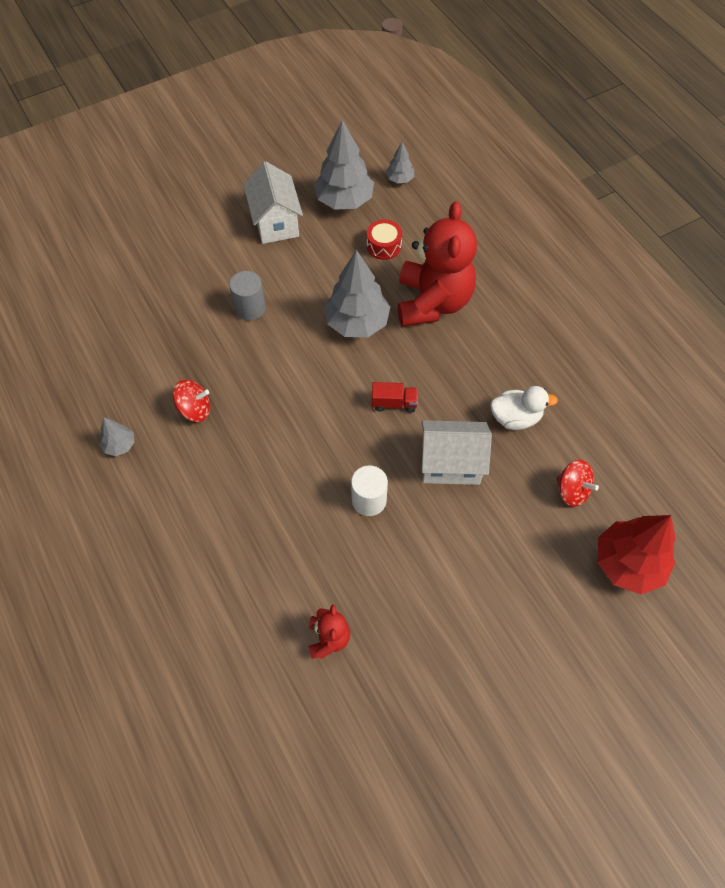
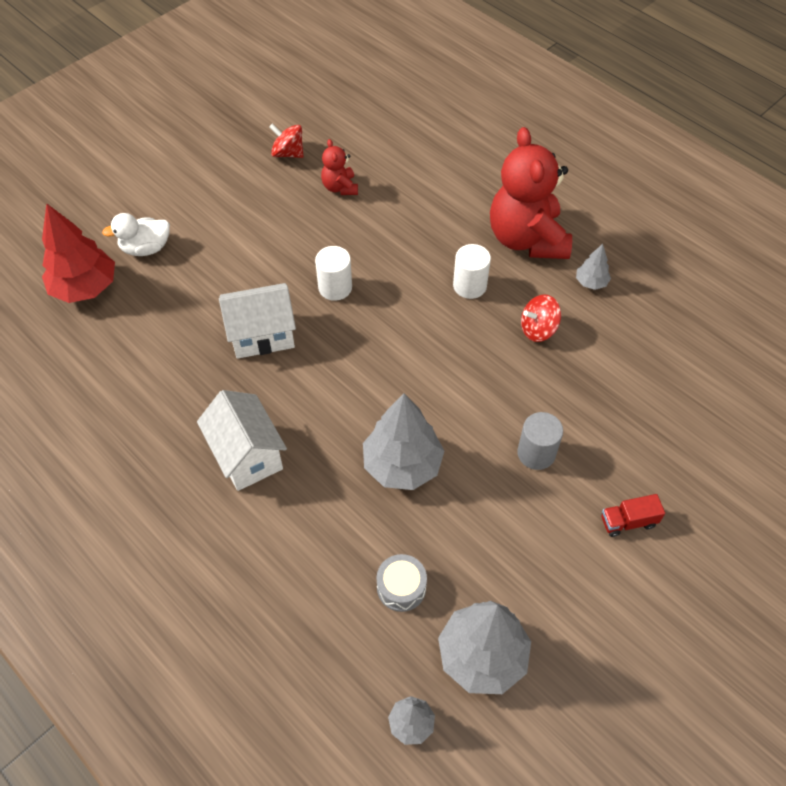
camera: 165 degrees right, 5 degrees down
white house [243,161,303,244] -> white house moved to [197,390,287,491]
red drum [367,220,402,260] -> grey drum [376,554,427,612]
red truck [372,382,418,413] -> red truck moved to [601,494,665,537]
red teddy bear [398,201,477,327] -> red teddy bear moved to [490,127,572,259]
white duck [490,386,558,430] -> white duck moved to [102,213,170,256]
red spinning top [556,460,599,507] -> red spinning top moved to [269,124,304,158]
none -> white cylinder [453,244,491,299]

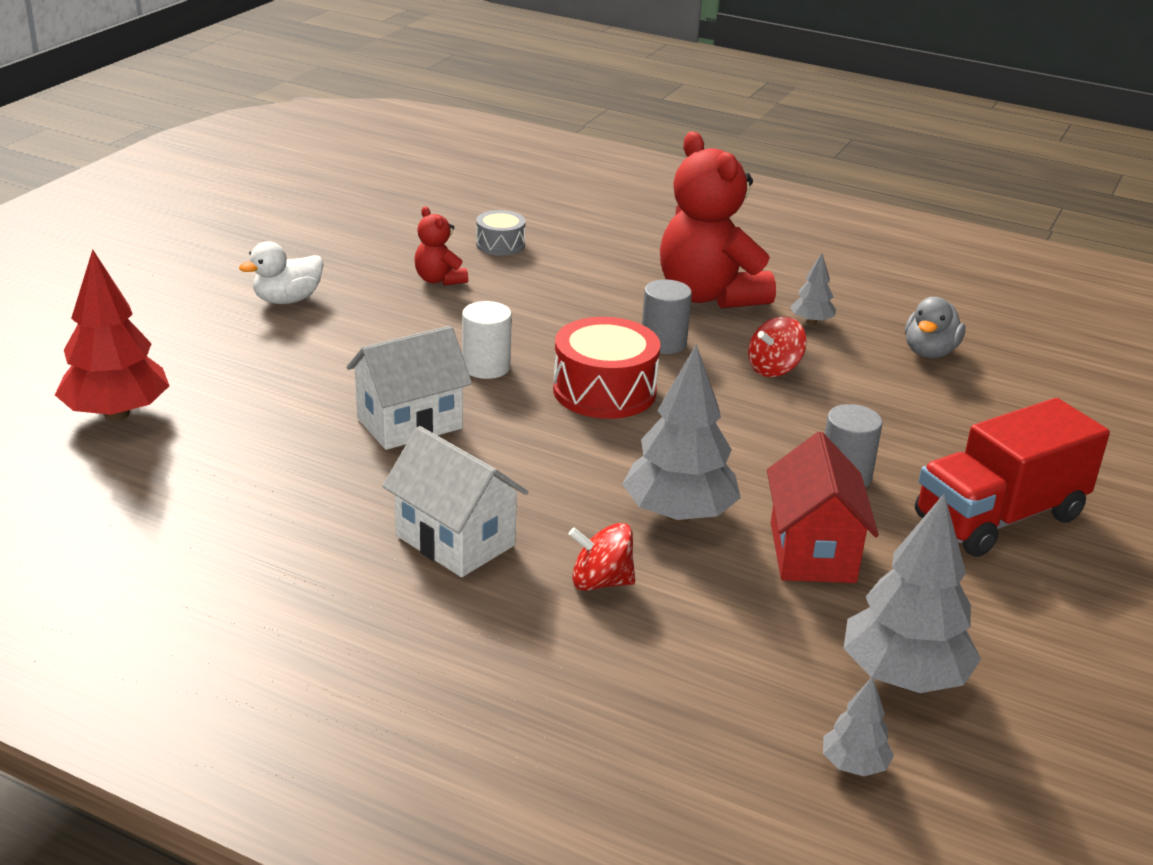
camera: 20 degrees left, 25 degrees down
white duck [102,213,170,256] -> white duck moved to [239,241,324,304]
red spinning top [269,124,304,158] -> red spinning top moved to [569,523,635,591]
grey drum [376,554,427,612] -> grey drum moved to [476,210,526,256]
white cylinder [453,244,491,299] -> grey cylinder [642,279,692,354]
red truck [601,494,665,537] -> red truck [915,398,1110,557], size x2.36
none -> red drum [553,317,660,419]
none -> red house [767,432,879,583]
none -> grey duck [905,297,965,358]

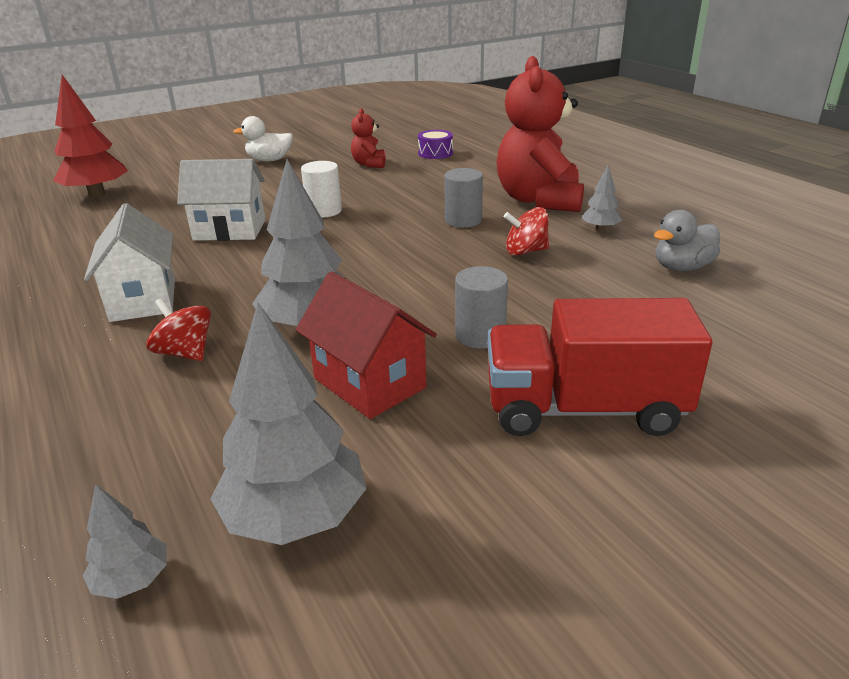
camera: 35 degrees right, 0 degrees up
grey drum [476,210,526,256] -> purple drum [418,130,453,159]
red drum [553,317,660,419] -> none
red house [767,432,879,583] -> red house turned 75 degrees counterclockwise [296,272,437,419]

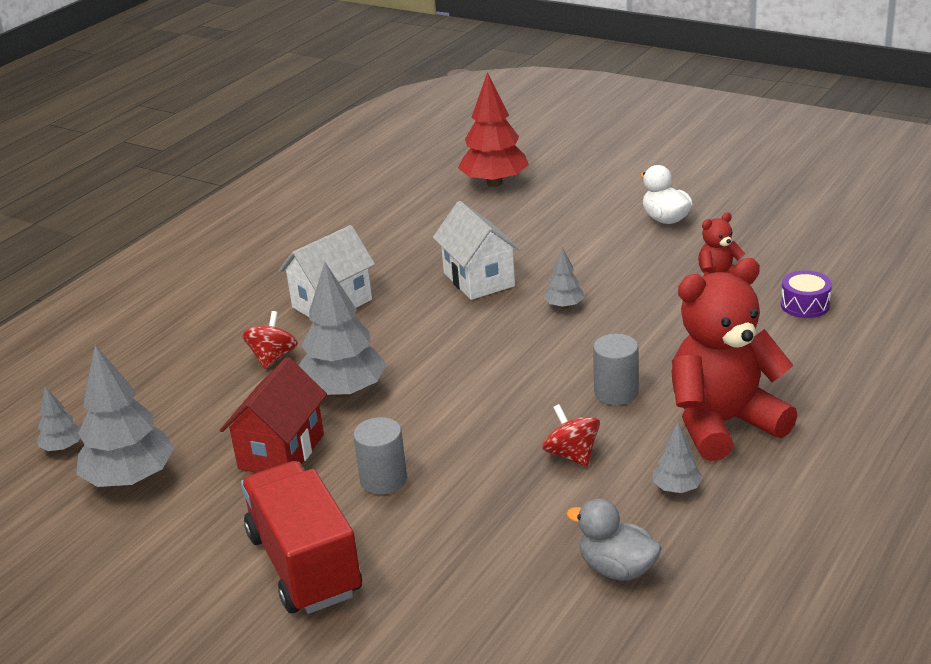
camera: 65 degrees right, 0 degrees up
white cylinder [301,161,342,218] -> grey tree [543,247,584,309]

